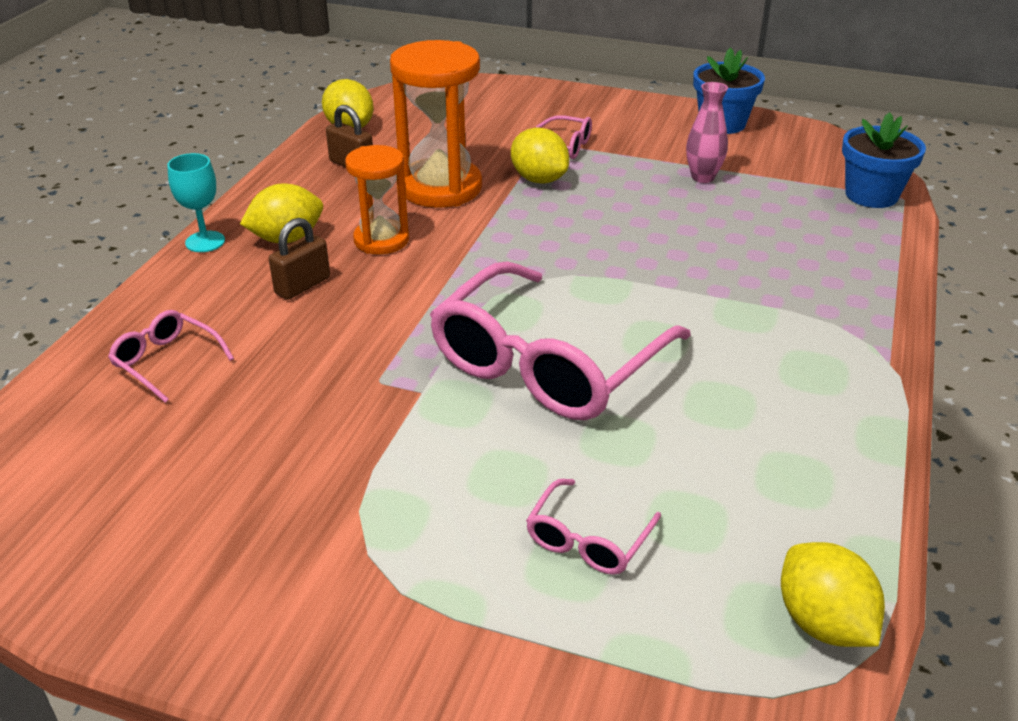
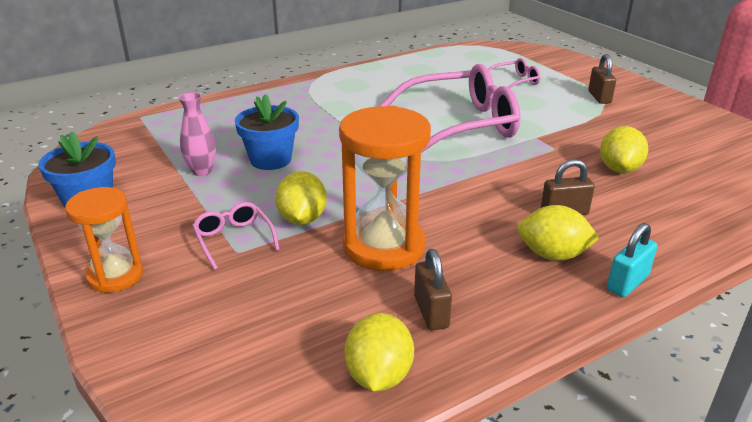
camera: 140 degrees left, 5 degrees down
pink glasses [108,310,234,403] -> none
turquoise goblet [167,153,225,252] -> turquoise padlock [607,223,658,297]
orange hourglass [345,145,409,254] -> orange hourglass moved to [65,187,143,293]
yellow lemon [781,542,885,647] -> yellow lemon moved to [600,126,648,173]
blue flower pot [842,112,926,208] -> blue flower pot moved to [235,94,299,170]
none -> brown padlock [588,54,616,104]

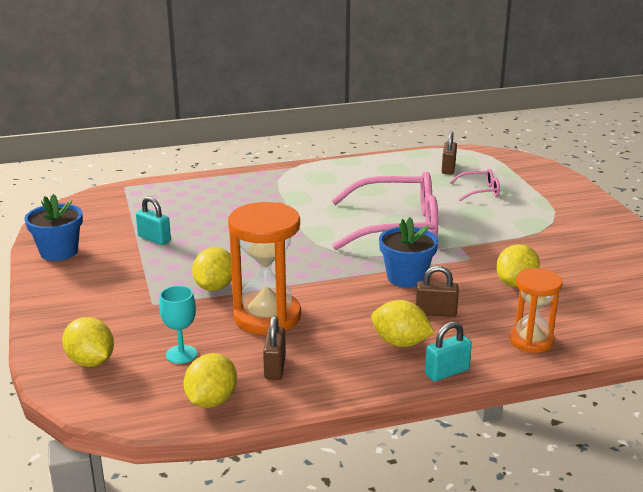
camera: 15 degrees right, 5 degrees down
orange hourglass [65,187,143,293] -> orange hourglass moved to [509,268,562,353]
pink vase [178,92,216,176] -> turquoise padlock [136,196,171,245]
pink glasses [192,202,280,270] -> none
blue flower pot [235,94,299,170] -> blue flower pot moved to [379,217,438,288]
brown padlock [588,54,616,104] -> brown padlock moved to [442,131,457,174]
none -> yellow lemon [62,317,114,367]
none -> turquoise goblet [159,286,197,364]

